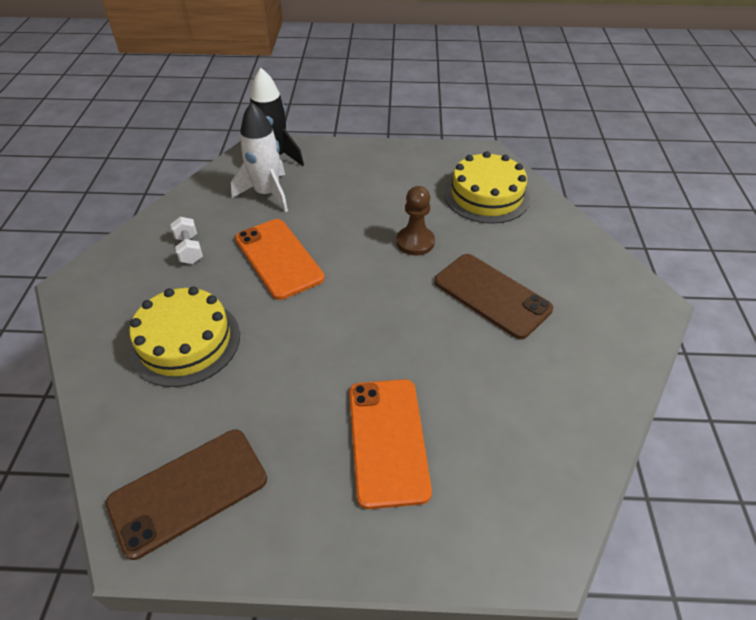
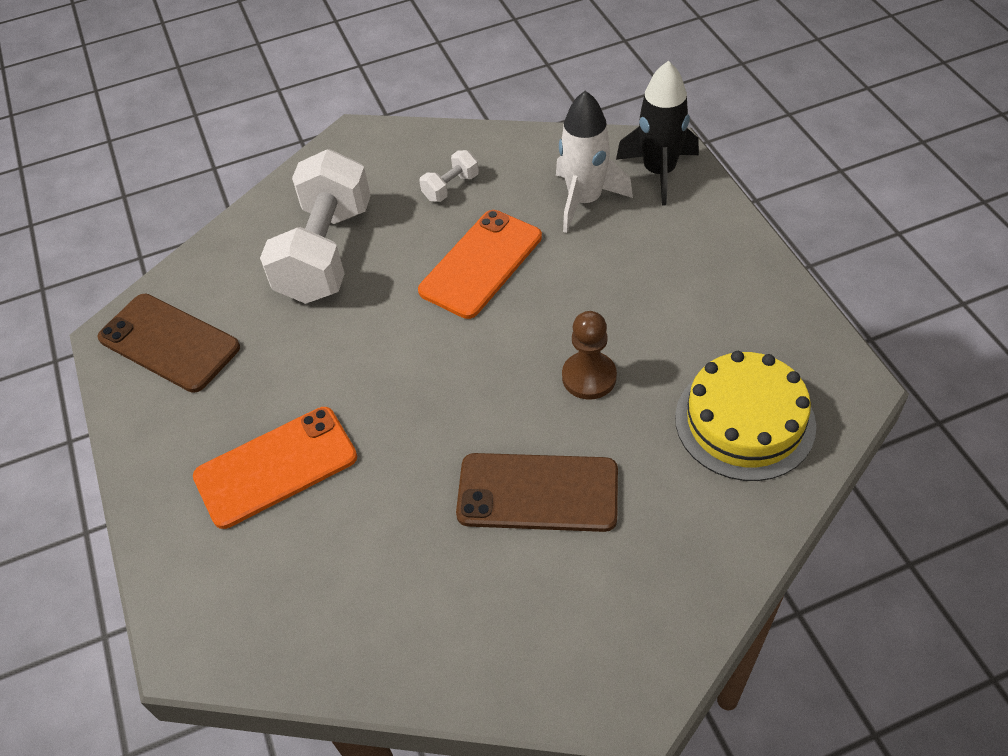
camera: 70 degrees right, 5 degrees up
yellow cake [129,287,240,387] -> white dumbbell [260,149,371,304]
brown phone [435,254,553,339] -> brown phone turned 75 degrees clockwise [456,453,618,532]

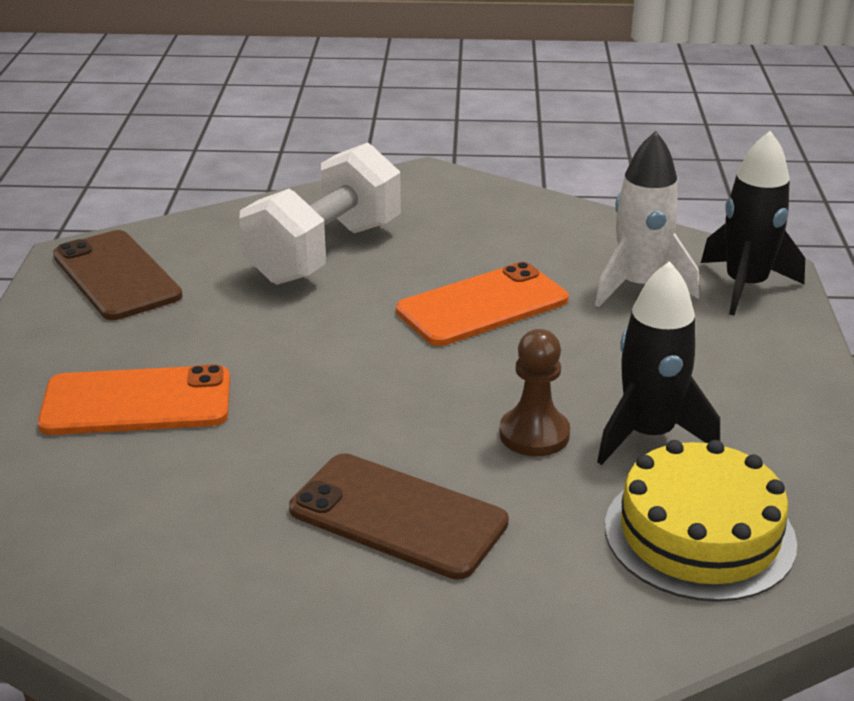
camera: 20 degrees right, 20 degrees down
white dumbbell [419,150,479,202] -> none
none -> black rocket [597,261,720,465]

